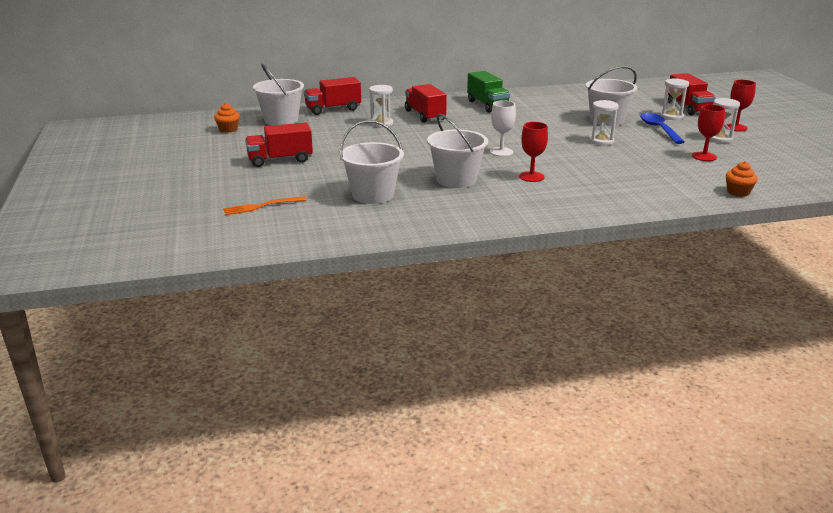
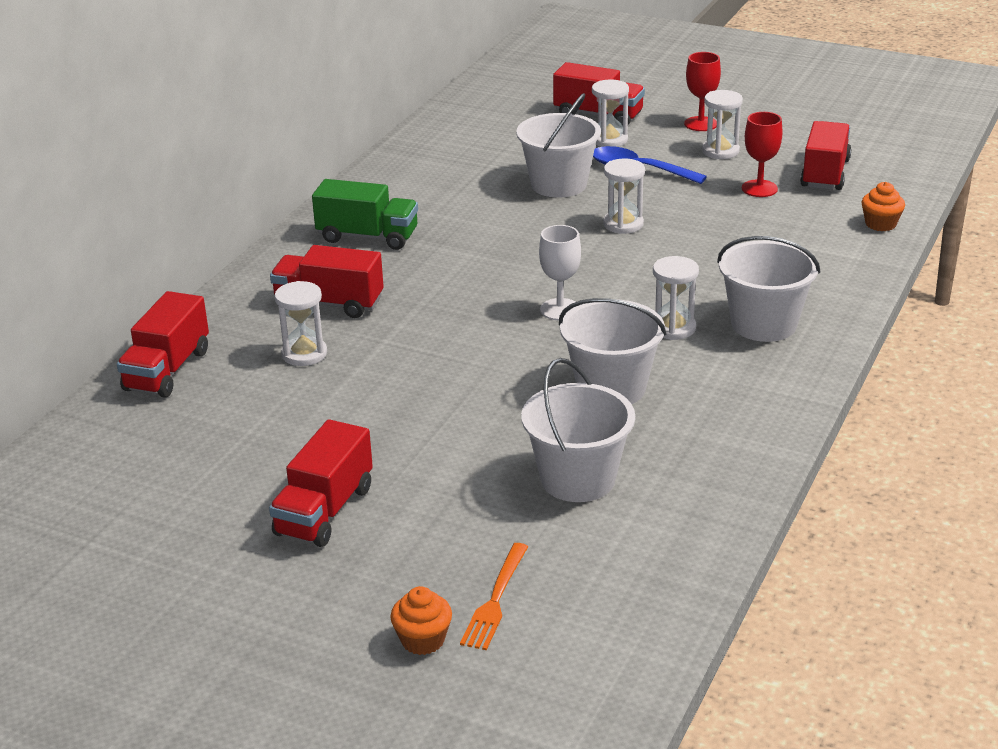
camera: 50 degrees left, 5 degrees up
orange cupcake [214,103,240,133] -> orange cupcake moved to [390,586,452,655]
white bucket [253,63,304,126] -> white bucket moved to [717,236,820,342]
red goblet [519,122,548,182] -> white hourglass [653,256,699,340]
none -> red truck [800,121,851,190]

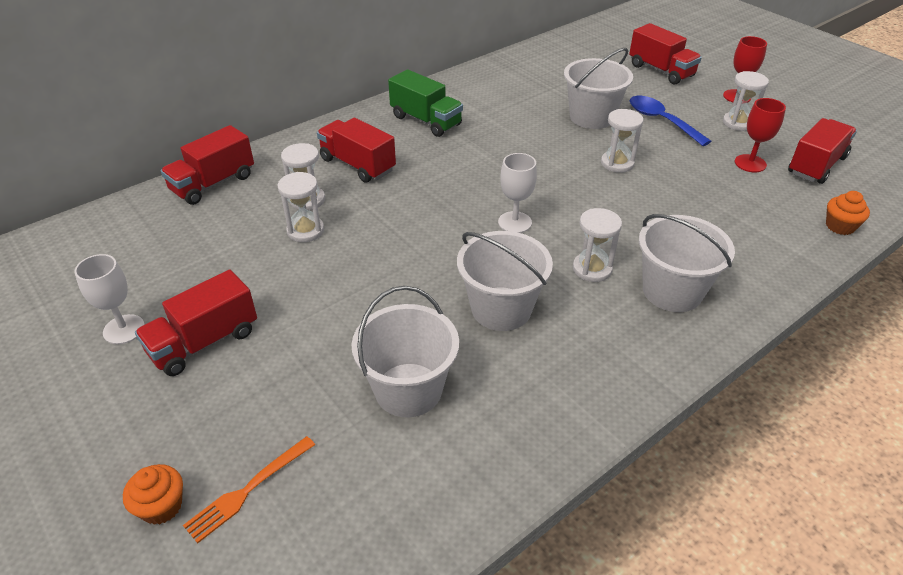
camera: 25 degrees right, 10 degrees up
white hourglass [592,80,629,147] -> white hourglass moved to [277,172,324,242]
none -> white goblet [75,254,145,344]

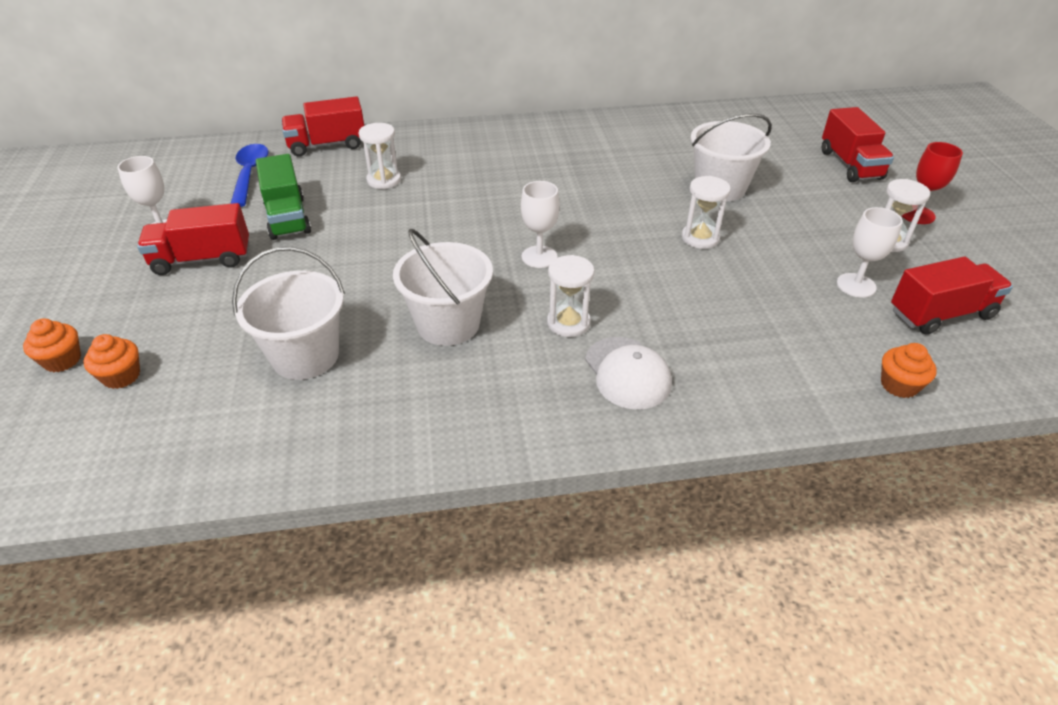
camera: 30 degrees right, 0 degrees up
orange fork [183,436,315,543] -> orange cupcake [84,334,140,389]
white hourglass [277,172,324,242] -> none
red truck [317,118,396,183] -> none
green truck [388,69,463,137] -> green truck moved to [256,154,311,240]
blue spoon [630,96,711,146] -> blue spoon moved to [231,144,268,207]
white bucket [639,214,735,312] -> white cap [585,337,672,409]
red goblet [735,98,786,172] -> white goblet [837,207,903,298]

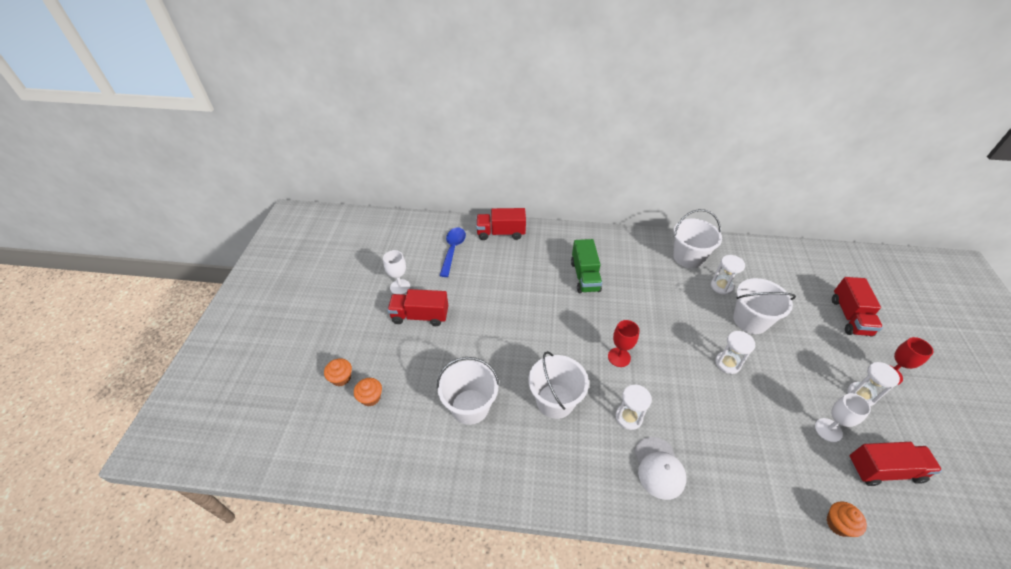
camera: 15 degrees right, 5 degrees up
green truck [256,154,311,240] -> green truck moved to [571,239,602,293]
white hourglass [359,123,401,189] -> white hourglass moved to [711,255,745,295]
white goblet [521,181,560,268] -> red goblet [608,320,639,367]
none -> white bucket [673,209,722,268]

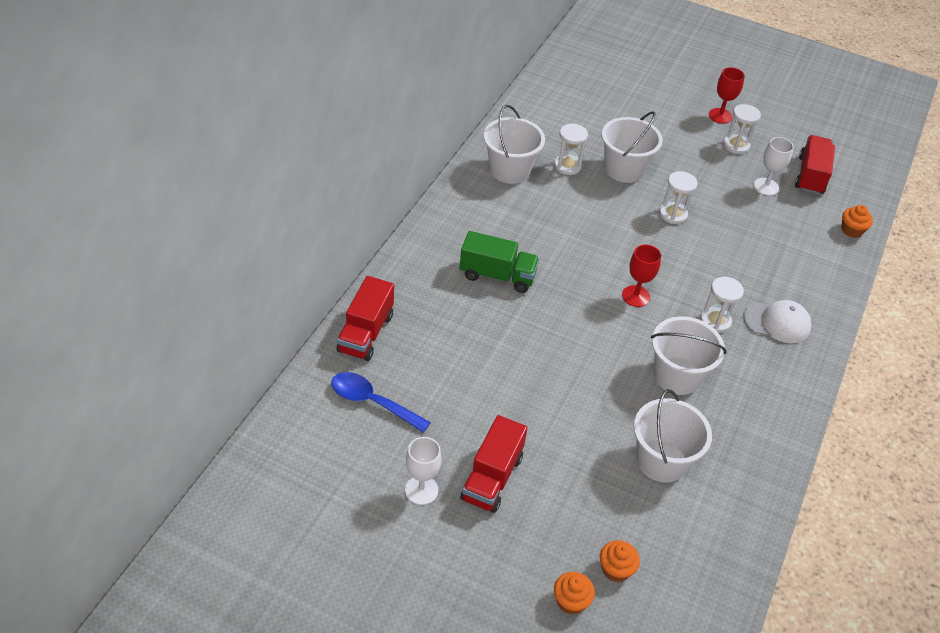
camera: 75 degrees left, 0 degrees up
red truck [832,277,883,337] -> none

